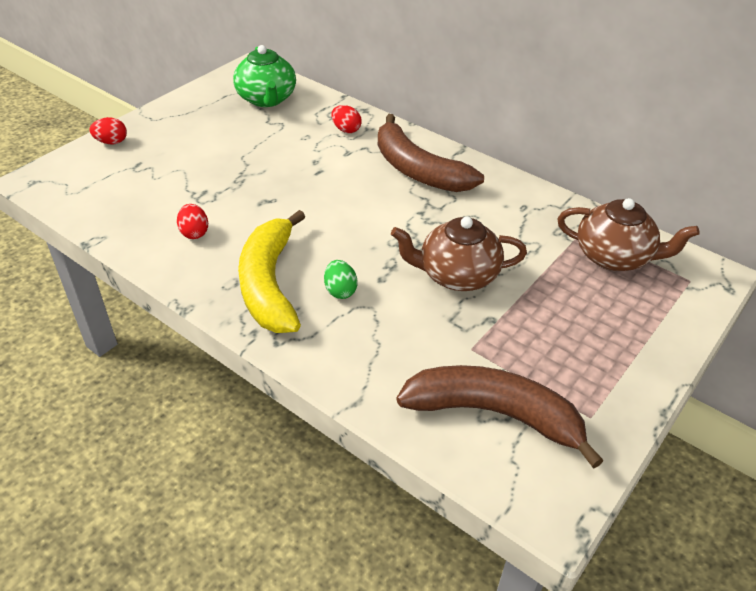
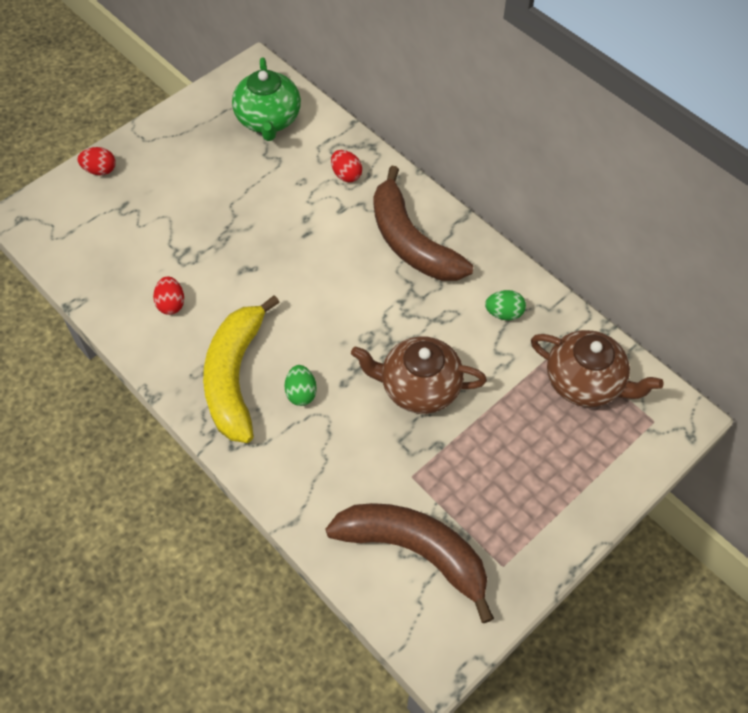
camera: 10 degrees right, 15 degrees up
none -> green egg [485,290,526,320]

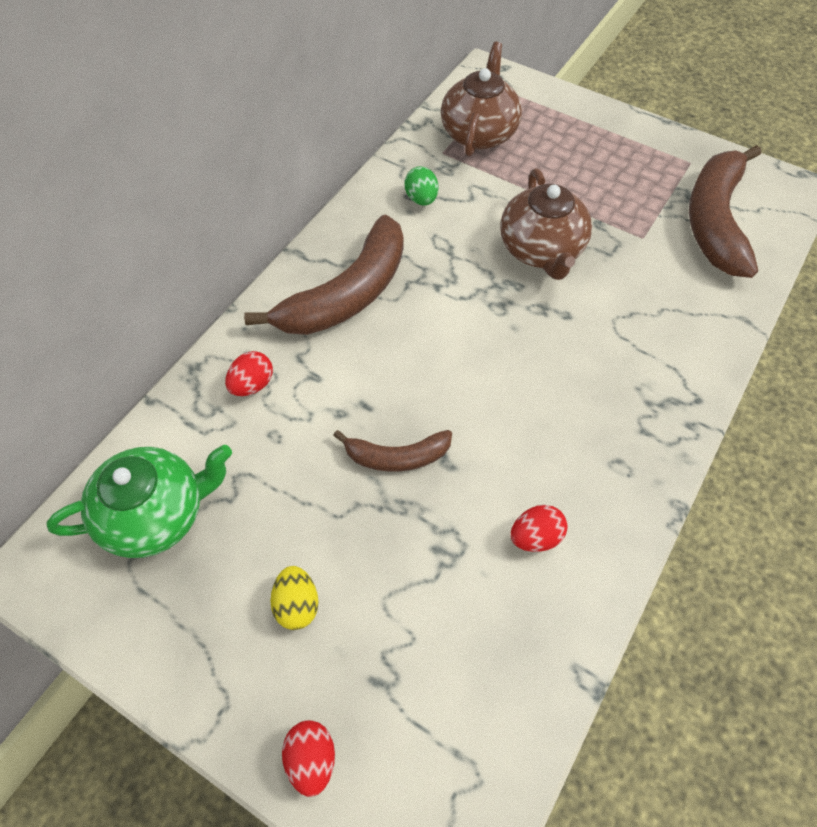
camera: 105 degrees left, 0 degrees up
yellow banana [203,295,280,443] -> none
green egg [285,365,317,406] -> none
none -> yellow egg [270,566,319,630]
none -> brown banana [333,430,452,472]

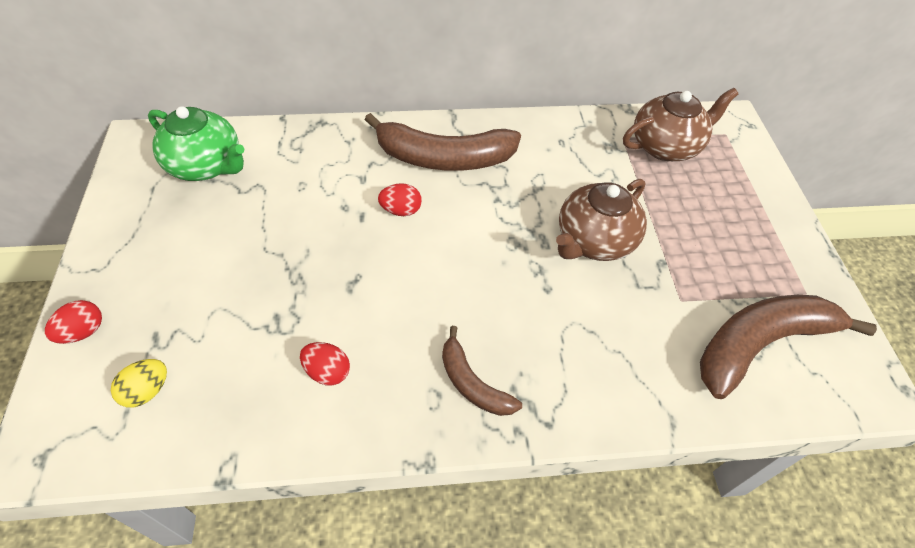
camera: 50 degrees right, 5 degrees down
red egg [225,351,273,396] -> red egg moved to [378,183,422,216]
yellow egg [270,566,319,630] -> yellow egg moved to [111,359,167,408]
brown banana [333,430,452,472] -> brown banana moved to [442,326,522,416]
green egg [405,166,438,206] -> none

